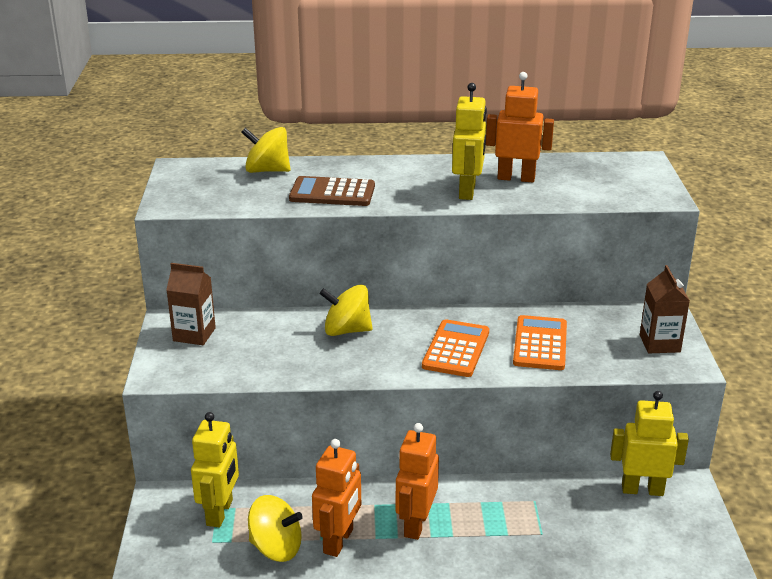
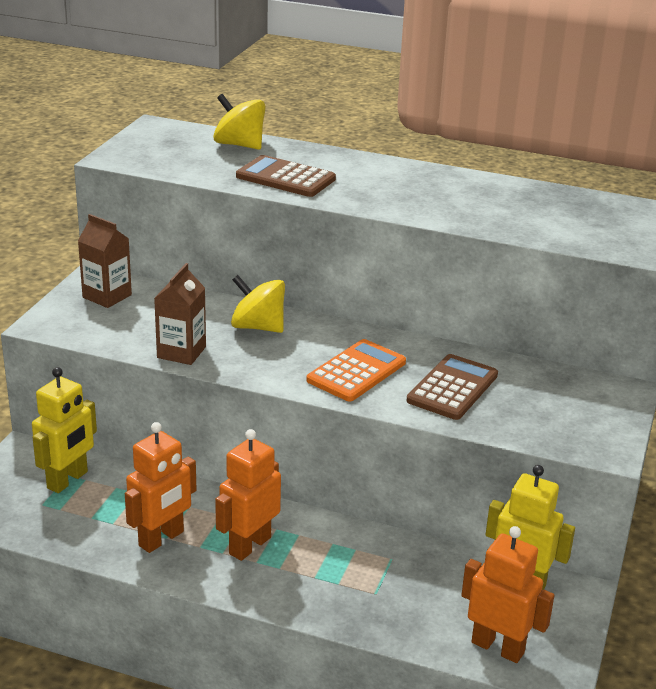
camera: 20 degrees right, 0 degrees up
yellow spinning top [248,495,303,562] -> none
yellow robot [452,83,487,200] -> none
orange robot [486,72,554,182] -> orange robot moved to [462,526,555,663]
orange calculator [513,315,567,370] -> brown calculator [407,354,498,420]
brown carton [640,265,690,353] -> brown carton moved to [154,263,206,365]

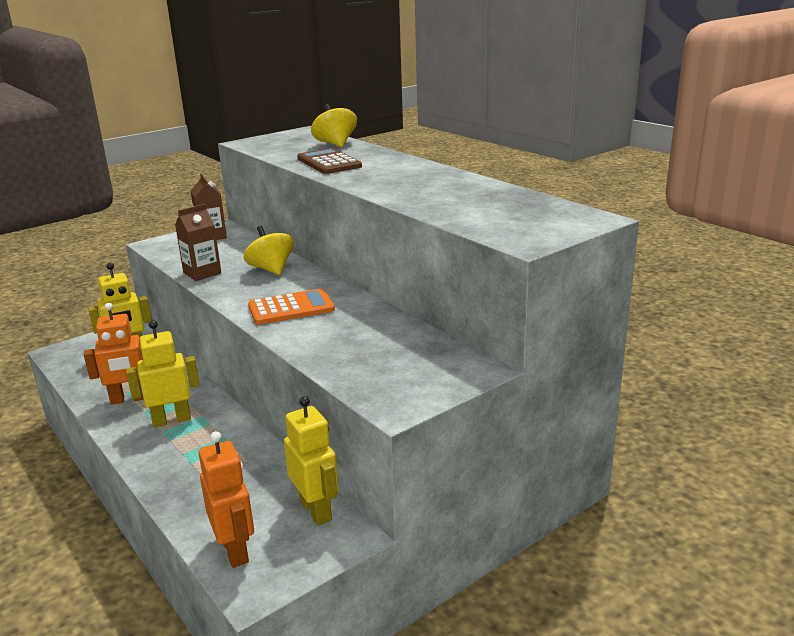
camera: 35 degrees right, 5 degrees down
orange robot [215,429,281,561] -> yellow robot [126,320,200,427]
brown calculator [407,354,498,420] -> none

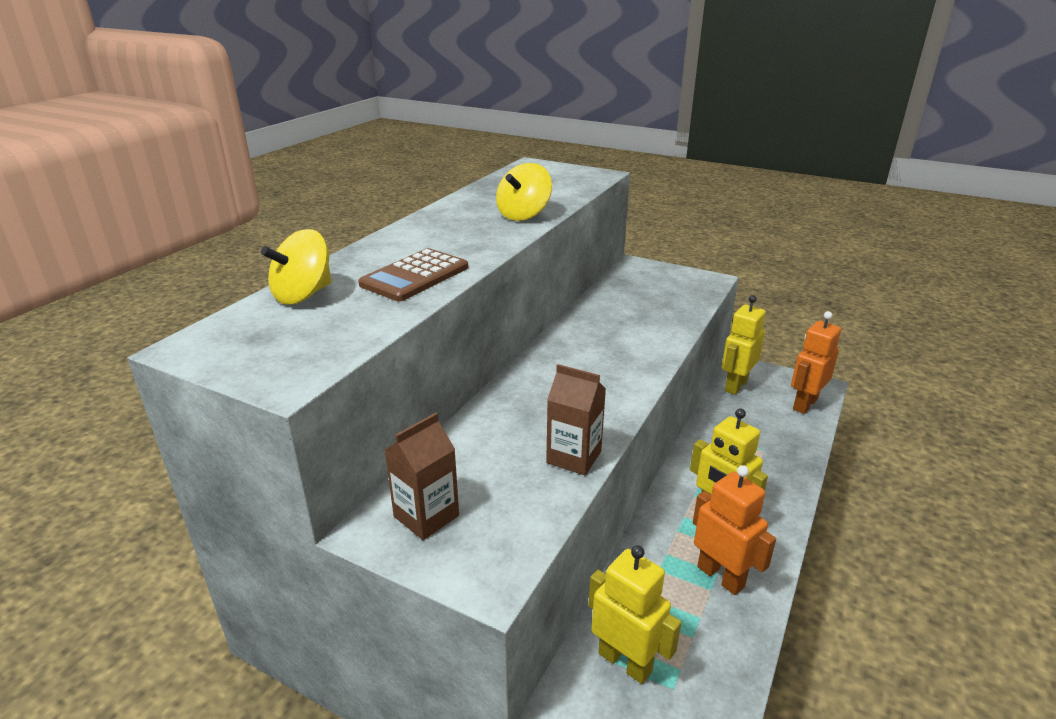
camera: 115 degrees left, 5 degrees up
yellow spinning top [244,226,294,275] -> yellow spinning top moved to [496,163,552,221]
orange calculator [248,288,335,325] -> none

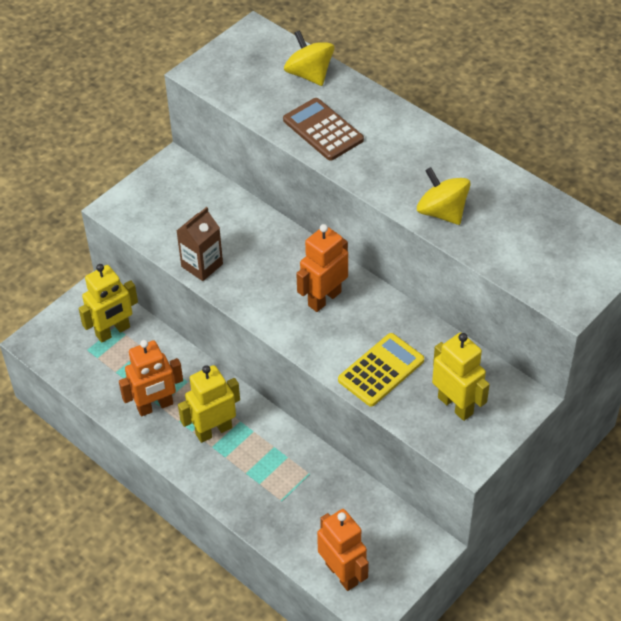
camera: 105 degrees right, 20 degrees up
brown carton [385,413,459,540] -> none
yellow robot [722,295,766,395] -> yellow robot moved to [432,332,490,421]
none -> orange robot [296,224,348,312]
none -> yellow calculator [338,333,424,407]

